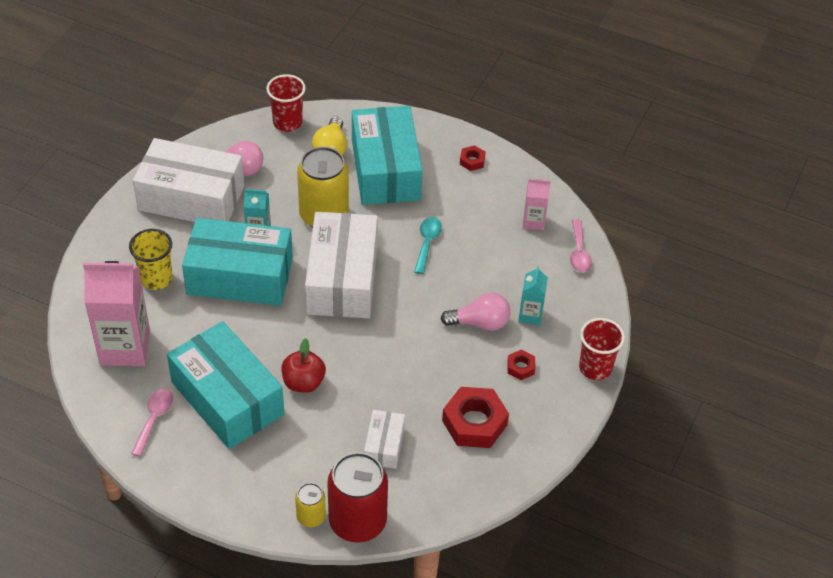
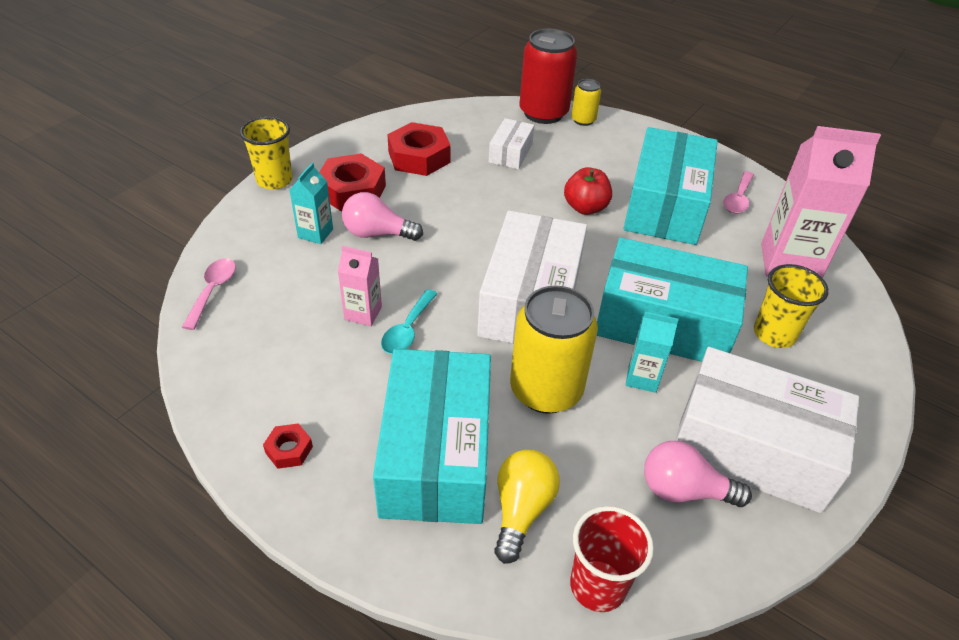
camera: 170 degrees left, 5 degrees down
turquoise box [167,321,284,449] -> turquoise box turned 45 degrees clockwise [623,127,718,245]
red nut [508,349,535,380] -> red nut [319,154,386,211], size x2.05
pink carton [523,179,551,230] -> pink carton moved to [338,246,382,326]
red cup [579,318,625,380] -> yellow cup [240,117,293,190]

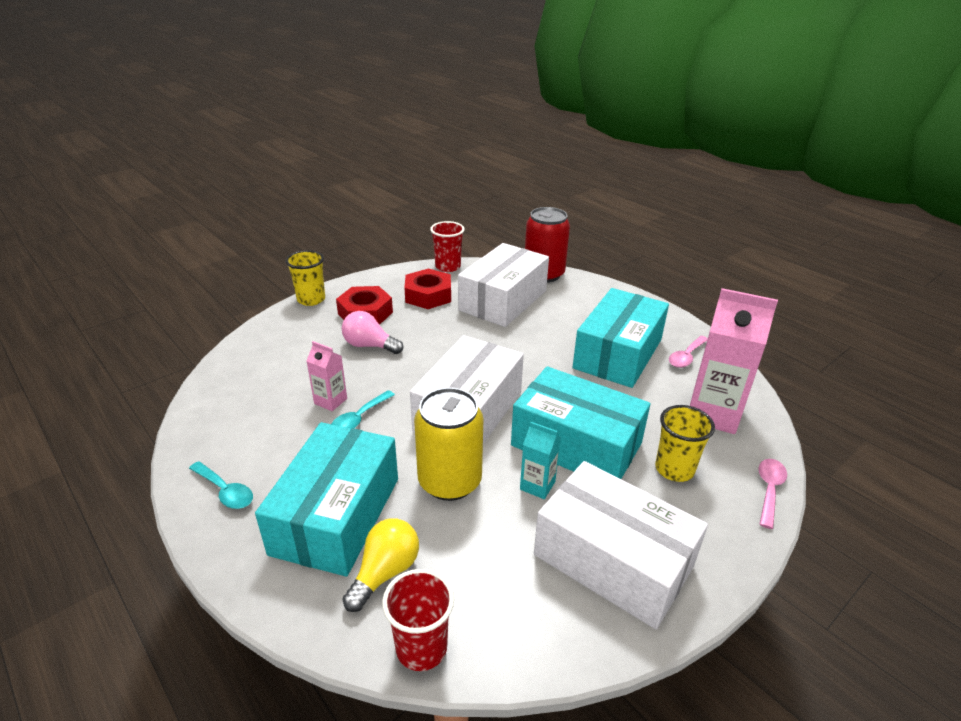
camera: 15 degrees right, 10 degrees down
pink spoon [182,258,236,330] -> pink spoon moved to [759,459,787,529]
red nut [263,423,313,469] -> turquoise spoon [189,461,253,509]
turquoise carton [289,163,333,244] -> none
white box [489,118,534,169] -> white box [458,243,549,327], size x2.09
red apple [564,167,612,215] -> none
yellow can [571,79,601,126] -> none
pink light bulb [644,441,752,507] -> none
none -> red cup [430,221,465,272]

